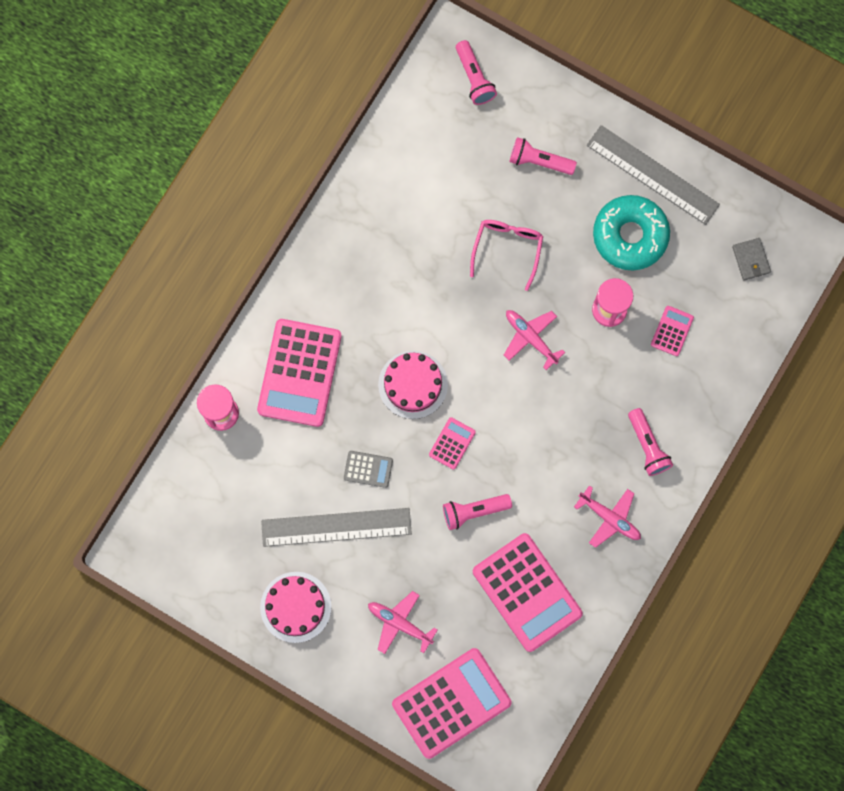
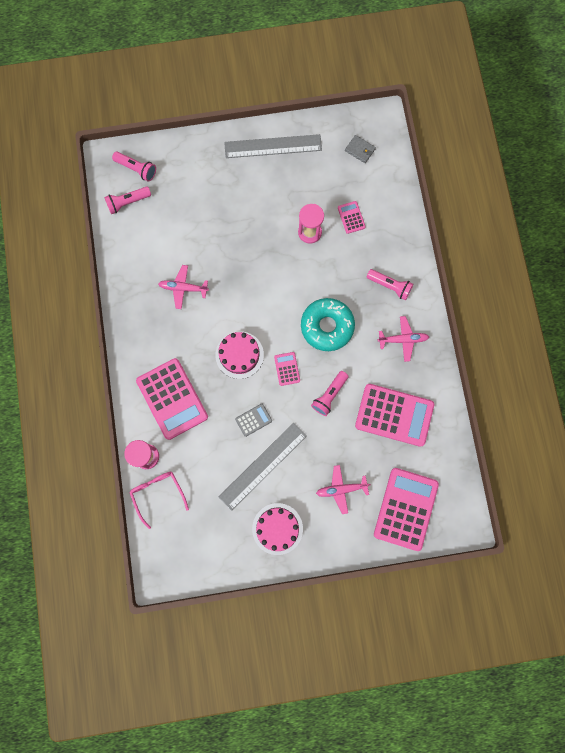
camera: 40 degrees left, 0 degrees up
pink glasses [470,220,543,291] -> pink glasses moved to [129,472,189,529]
pink plane [504,310,565,370] -> pink plane moved to [158,265,209,309]
pink flashlight [510,137,577,175] -> pink flashlight moved to [104,186,151,214]
turquoise donut [593,195,670,271] -> turquoise donut moved to [301,298,355,351]

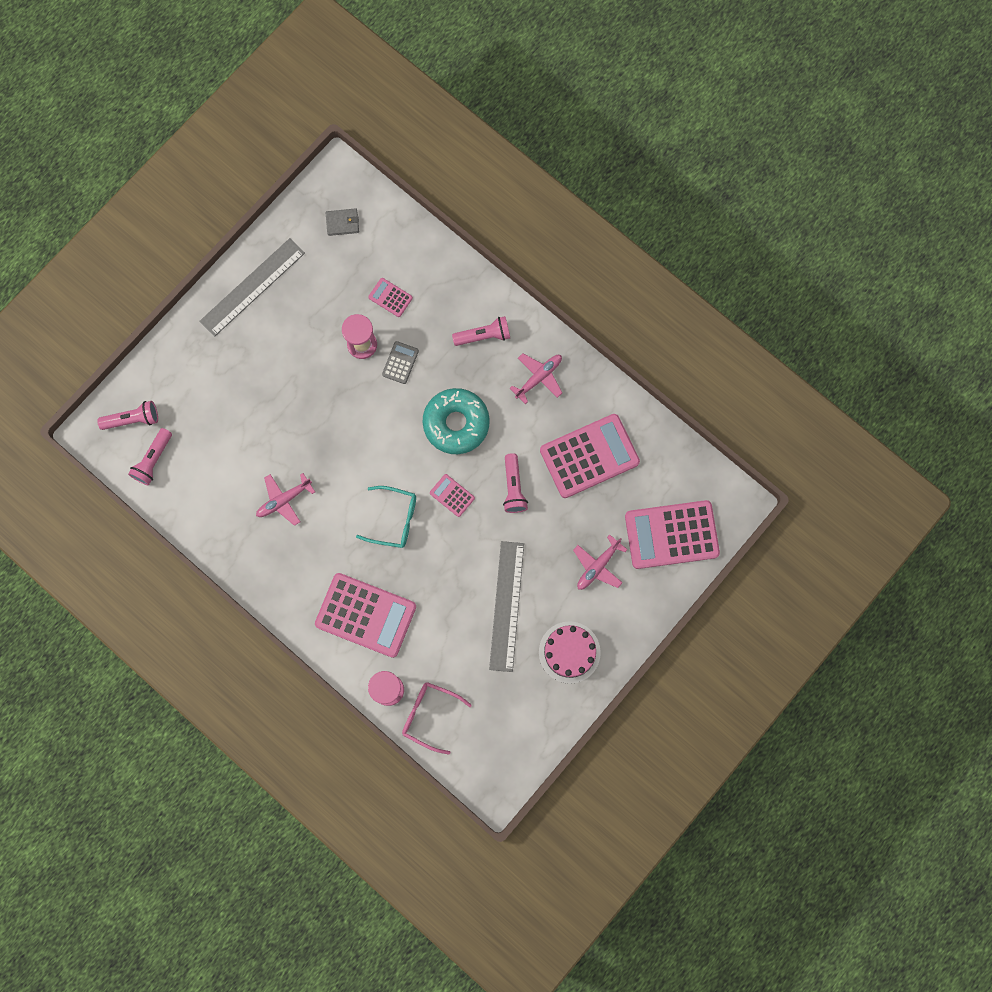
camera: 40 degrees left, 0 degrees up
pink cake [215,331,264,379] -> turquoise glasses [356,486,416,548]
grey calculator [235,404,272,437] -> grey calculator moved to [382,341,419,384]
pink calculator [374,468,439,551] -> pink calculator turned 75 degrees counterclockwise [625,500,720,569]

